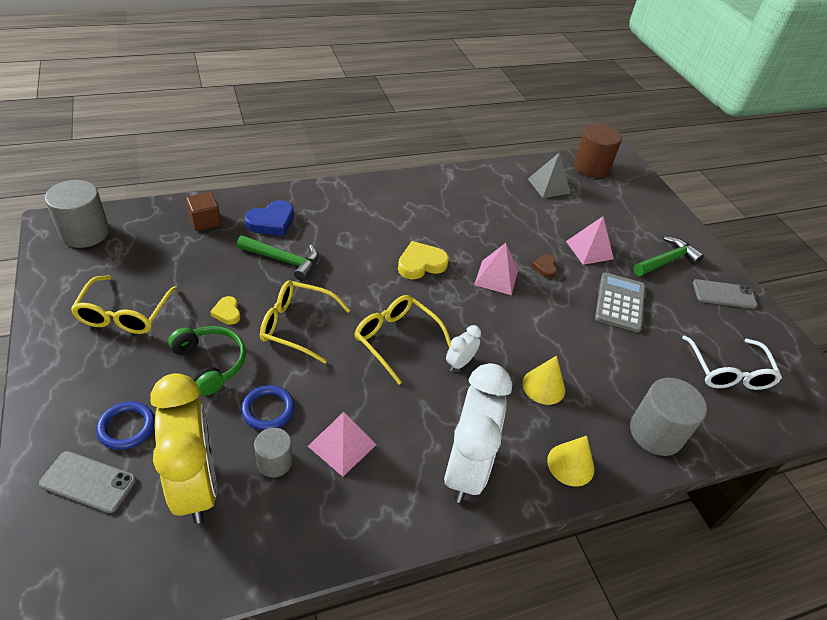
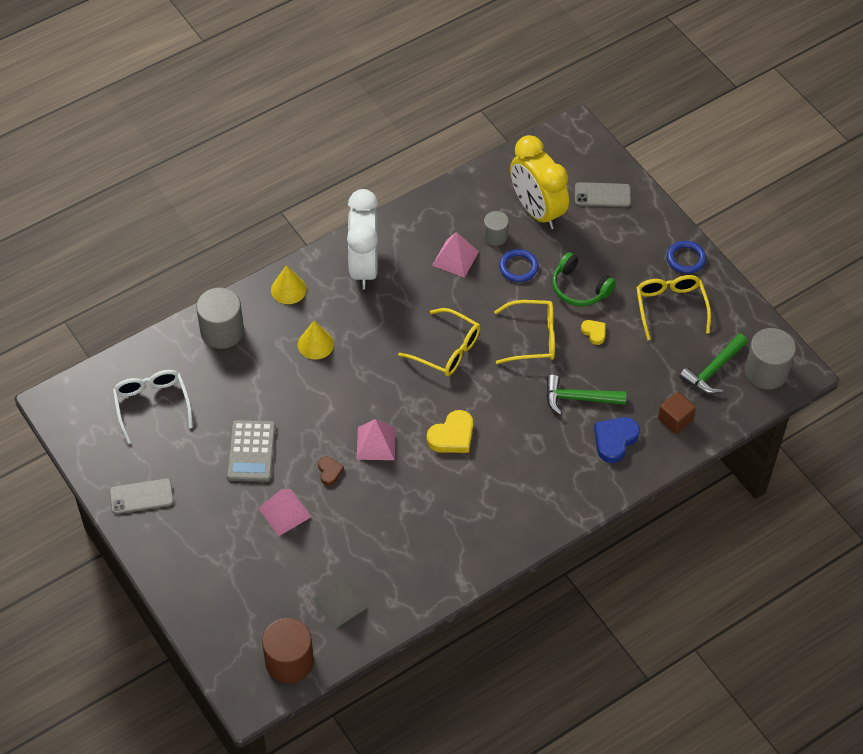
camera: 170 degrees right, 10 degrees up
blue ring [96,401,155,450] -> blue ring moved to [667,241,706,274]
white clock [446,325,481,371] -> none
green hammer [633,237,704,276] -> green hammer moved to [680,334,748,394]

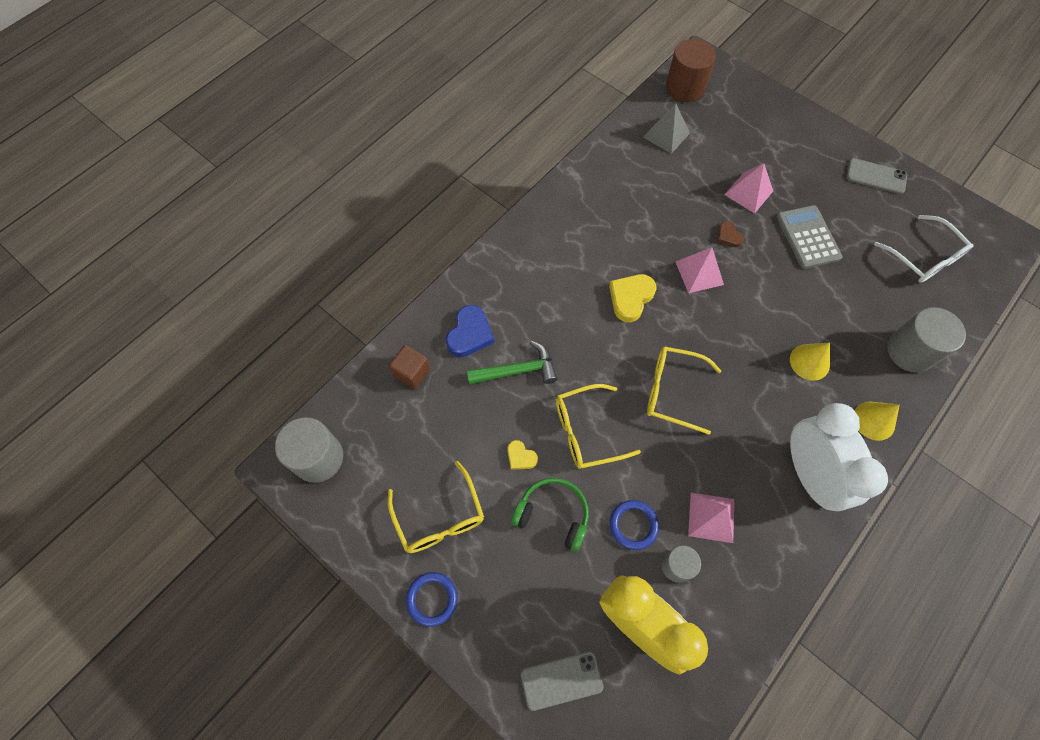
camera: 165 degrees right, 10 degrees up
grey phone [109,478,174,514] -> grey phone turned 45 degrees clockwise [846,158,907,194]
green hammer [680,334,748,394] -> none

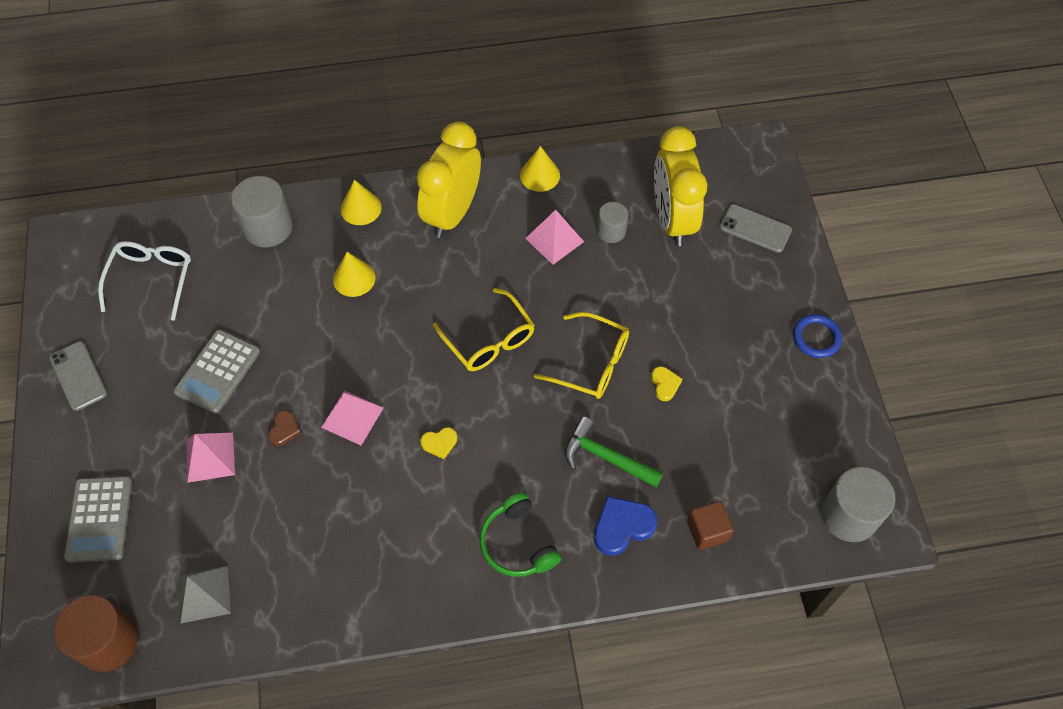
camera: 140 degrees left, 5 degrees down
yellow glasses [388,461,484,553] -> none
green headphones [511,478,589,552] -> green headphones moved to [479,492,561,577]
yellow heart [609,274,657,322] -> yellow heart [421,427,457,459], size x0.57
blue ring [610,500,659,550] -> none
white clock [790,403,888,511] -> yellow clock [416,122,481,238]
none -> grey calculator [64,476,132,563]
none -> yellow cone [520,146,560,192]

